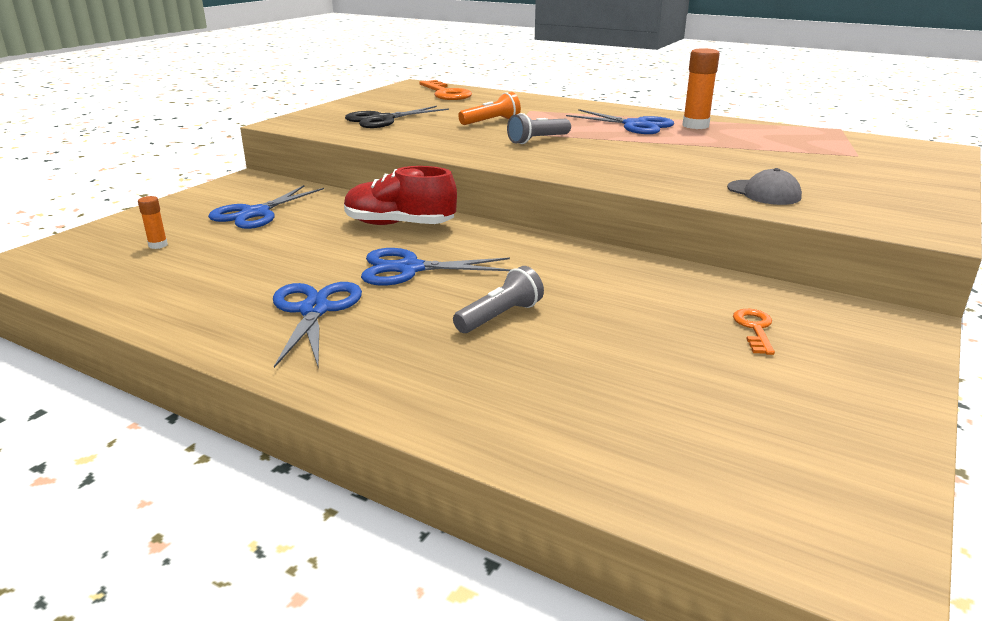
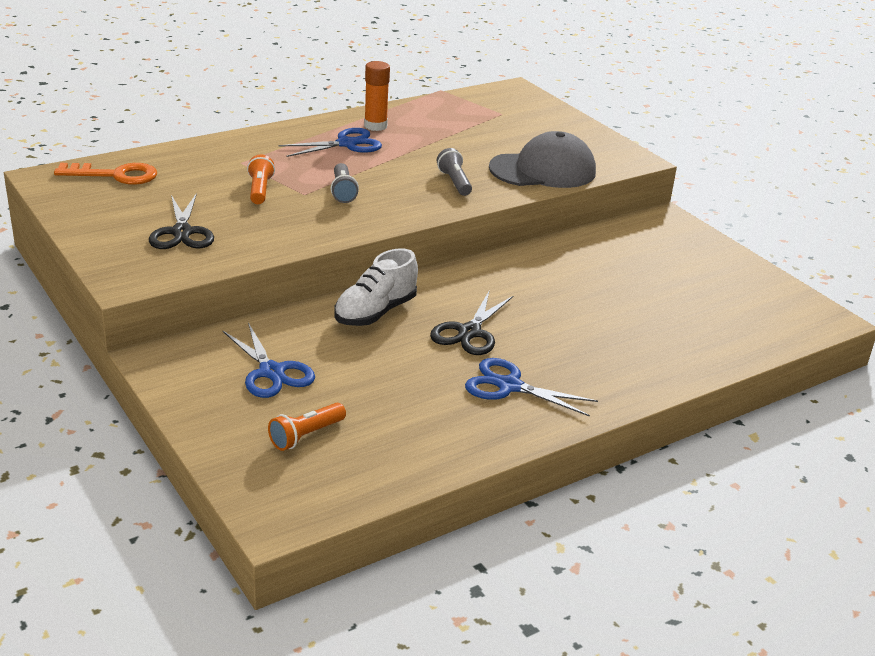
camera: 65 degrees left, 5 degrees up
orange glue stick [138,196,168,249] -> orange flashlight [268,403,346,451]
red shoe [344,166,457,225] -> white shoe [334,248,418,326]
blue scissors [361,248,511,286] -> black scissors [430,292,514,355]
grey flashlight [453,266,544,333] -> grey flashlight moved to [437,148,472,196]
grey cap [727,168,802,205] -> grey cap [489,131,596,188], size x2.07
orange key [733,309,775,355] -> none

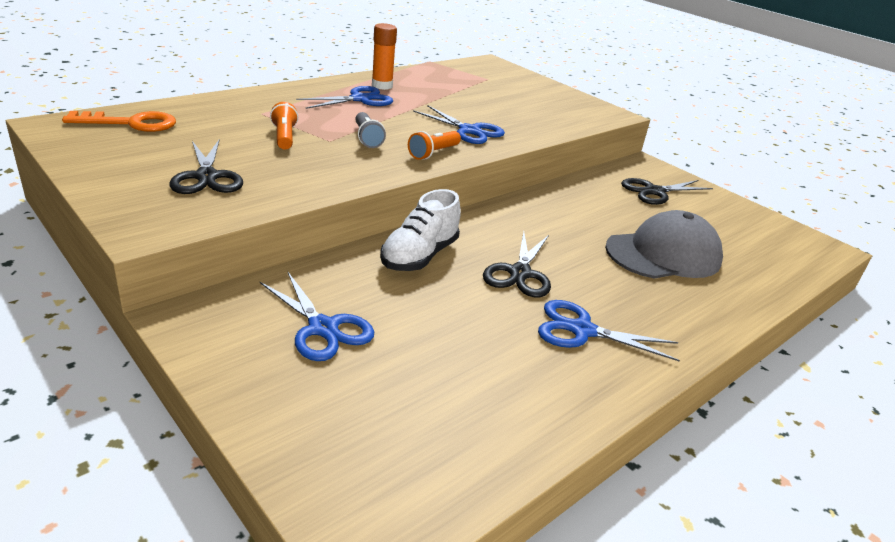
camera: 10 degrees left, 0 degrees up
orange flashlight [268,403,346,451] -> orange flashlight moved to [408,131,461,160]
grey flashlight [437,148,472,196] -> blue scissors [413,105,505,144]
grey cap [489,131,596,188] -> grey cap moved to [605,210,723,279]
none -> black scissors [621,178,713,205]

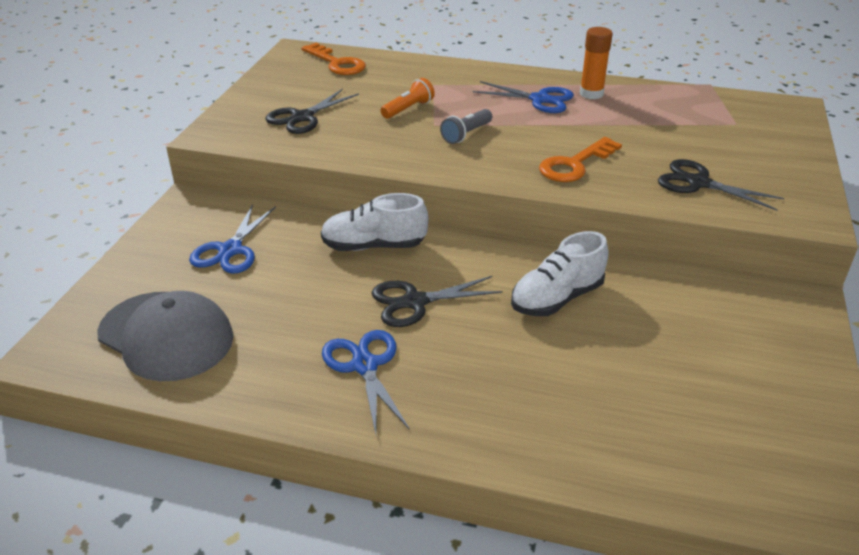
camera: 60 degrees right, 5 degrees up
orange flashlight [408,131,461,160] -> none
blue scissors [413,105,505,144] -> orange key [539,137,622,182]
grey cap [605,210,723,279] -> grey cap moved to [97,291,234,381]
black scissors [621,178,713,205] -> black scissors moved to [658,159,784,210]
none -> white shoe [511,231,609,316]

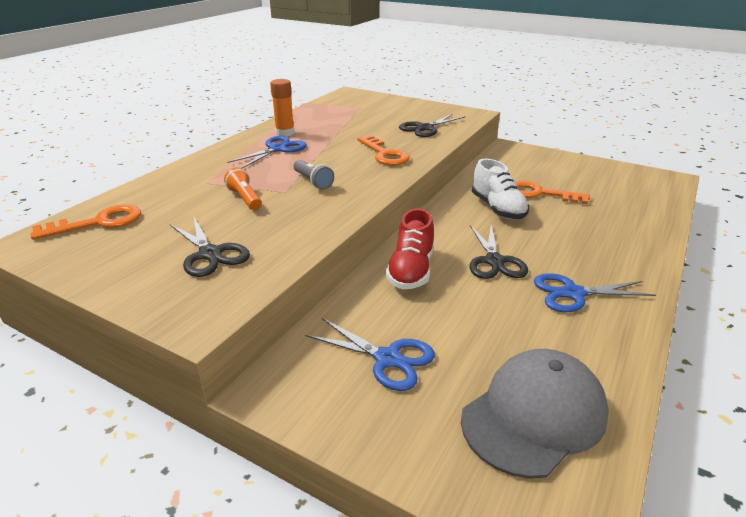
camera: 75 degrees left, 5 degrees down
white shoe [321,193,429,251] -> red shoe [386,208,434,289]
none -> orange key [516,181,590,204]

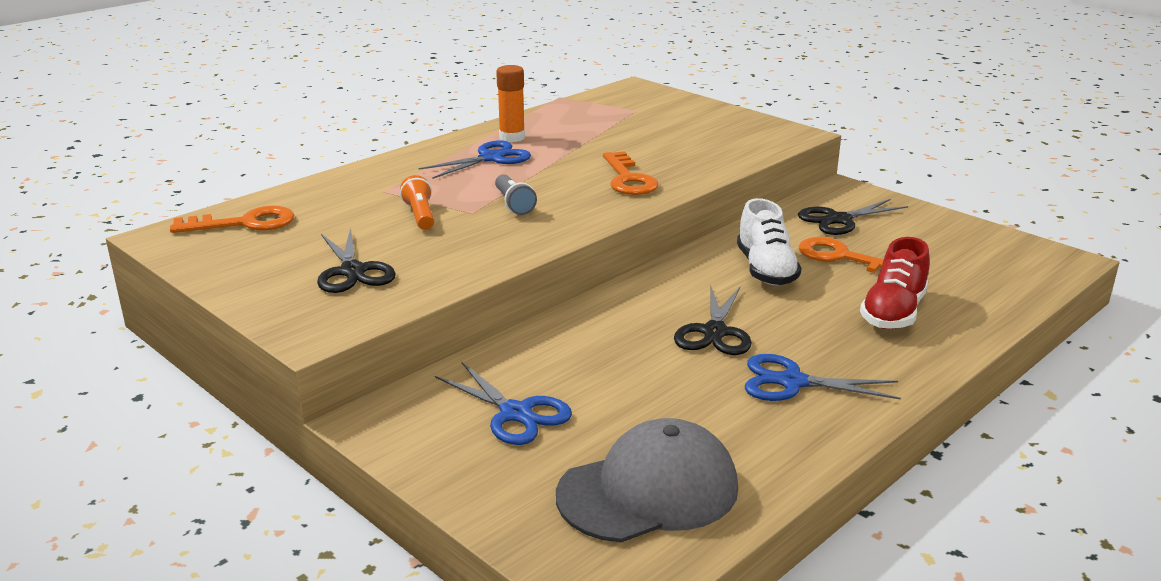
camera: 15 degrees right, 5 degrees down
red shoe [386,208,434,289] -> red shoe moved to [860,237,930,329]
black scissors [399,114,465,137] -> black scissors moved to [798,199,908,235]

